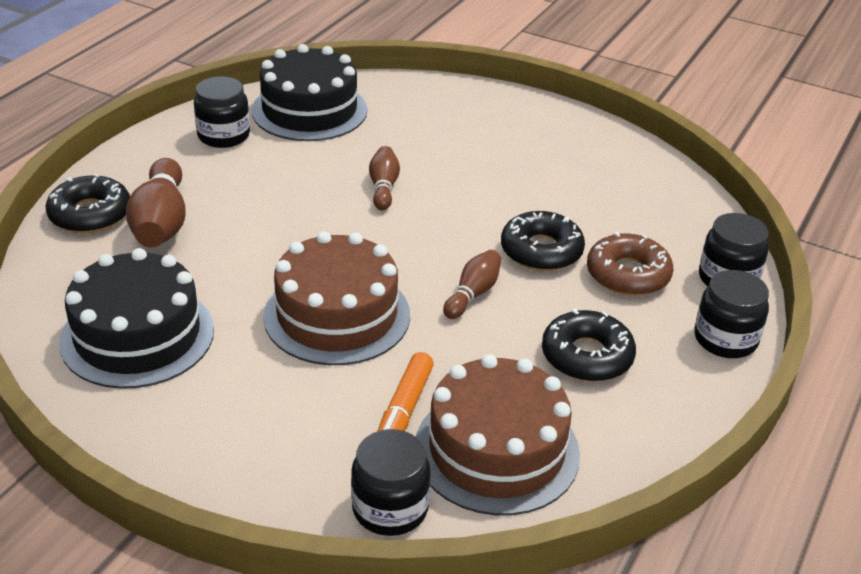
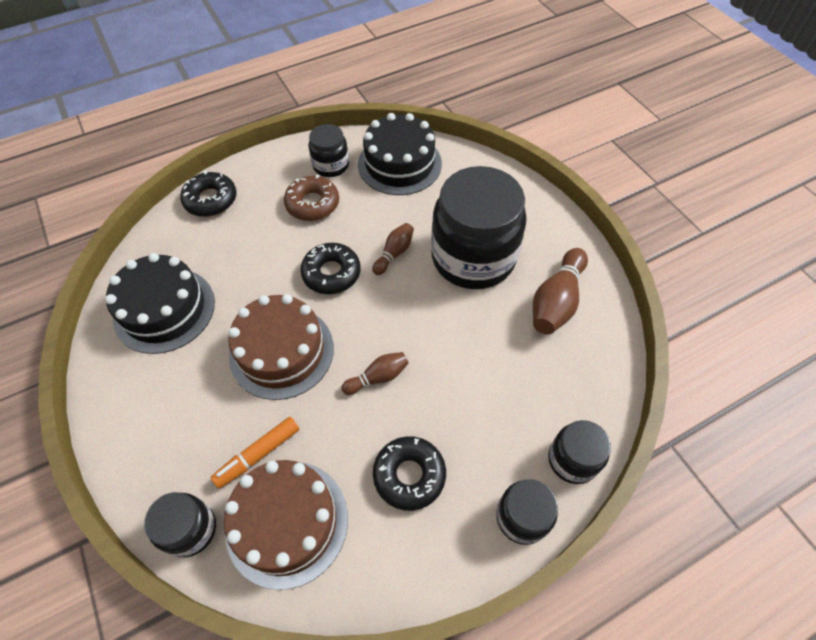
camera: 35 degrees right, 20 degrees up
brown bowling pin [126,158,186,248] -> brown bowling pin moved to [533,248,588,335]
black donut [501,211,585,271] -> black donut moved to [301,243,361,294]
brown donut [587,232,673,296] -> brown donut moved to [284,175,339,221]
none -> black jar [431,166,527,289]

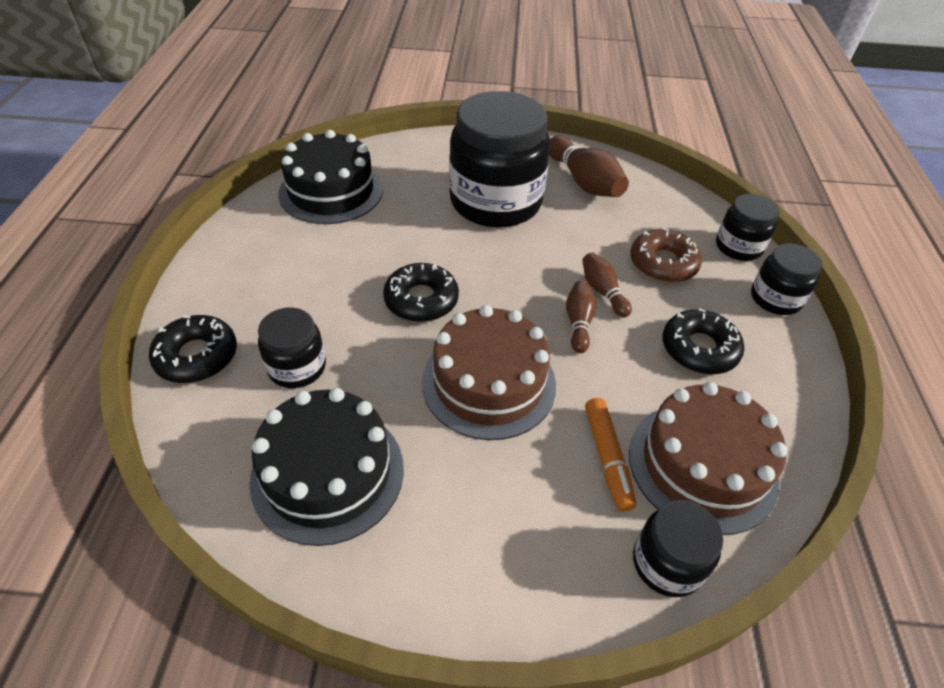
camera: 60 degrees left, 10 degrees down
brown donut [284,175,339,221] -> brown donut moved to [630,228,702,283]
black jar [309,124,349,177] -> black jar moved to [258,307,326,388]
brown bowling pin [372,223,414,275] -> brown bowling pin moved to [582,253,632,317]

